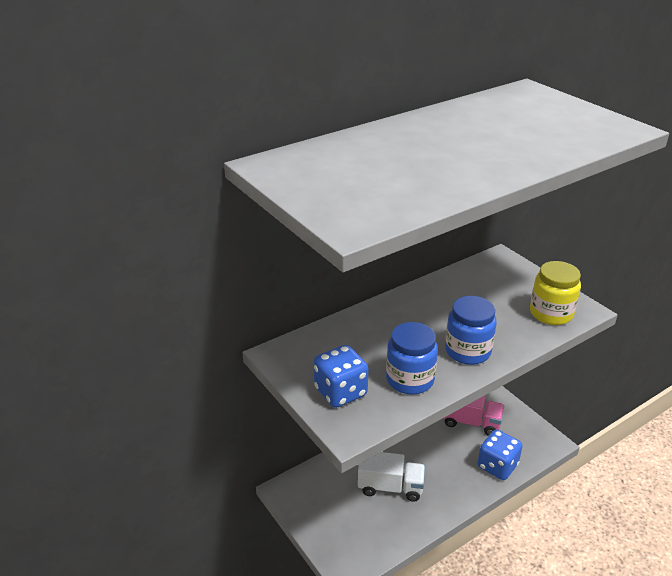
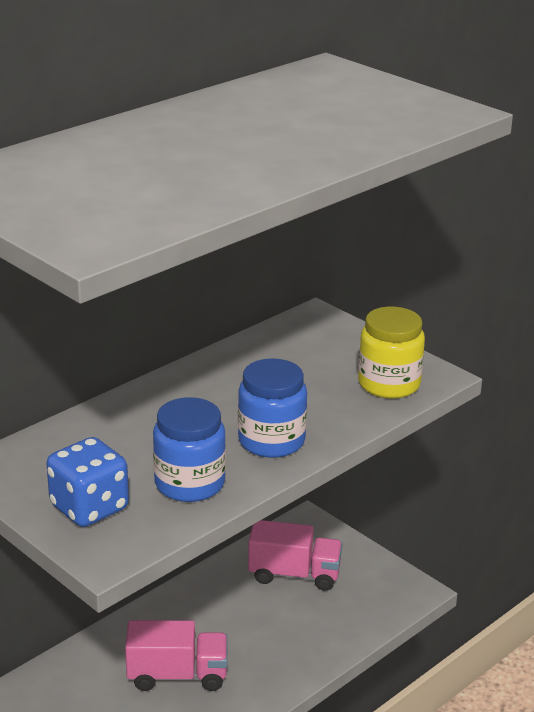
camera: 10 degrees left, 5 degrees down
white truck [358,452,425,502] -> pink truck [125,620,228,691]
blue dice [478,430,523,480] -> none

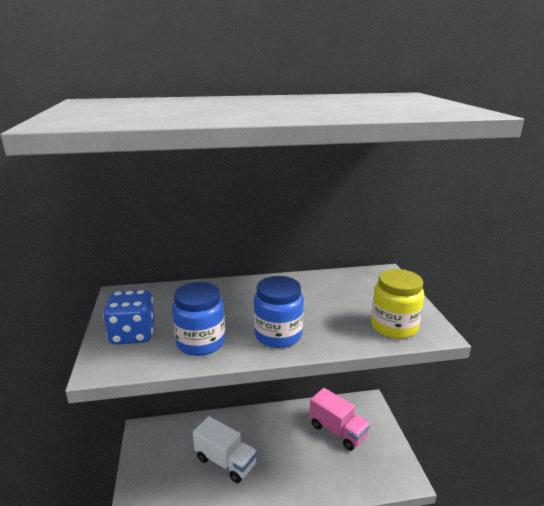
camera: 35 degrees right, 5 degrees down
pink truck [125,620,228,691] -> white truck [193,416,257,483]

